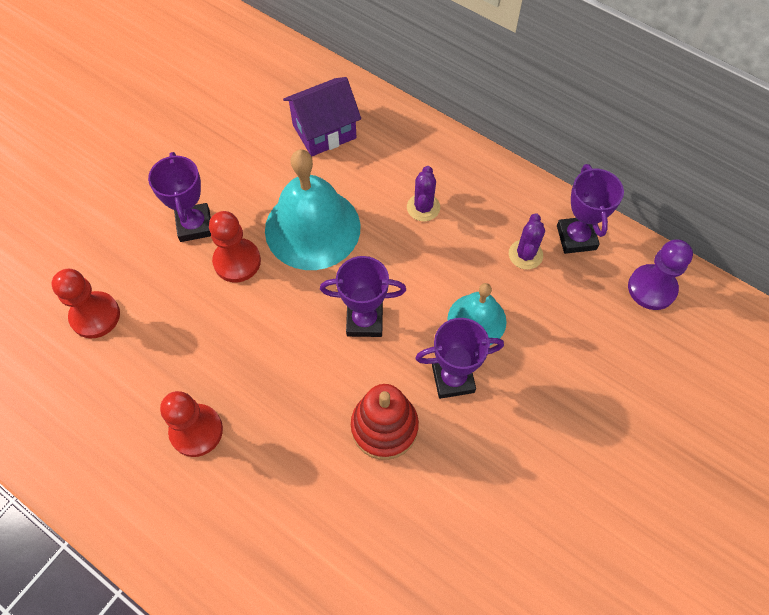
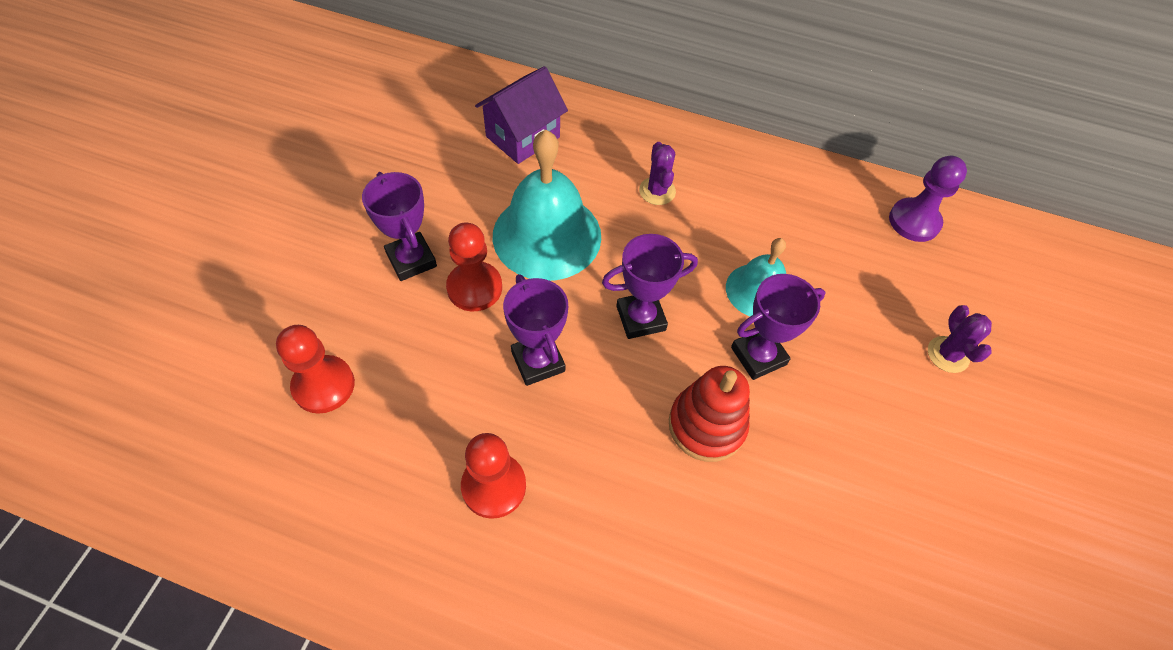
camera: 20 degrees left, 5 degrees down
purple cactus [509,213,545,270] -> purple cactus moved to [928,305,992,373]
purple trophy [557,164,624,254] -> purple trophy moved to [503,274,568,386]

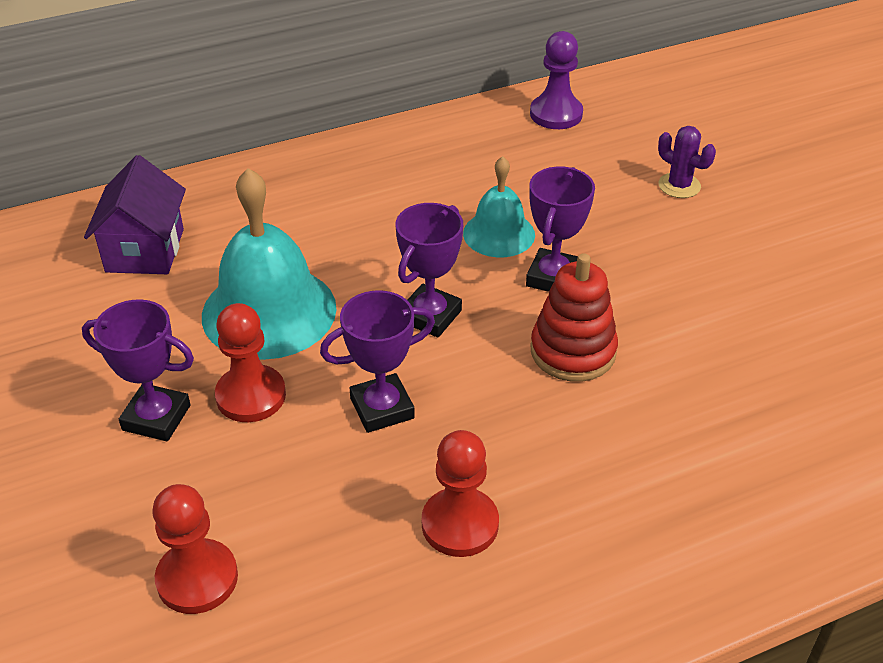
camera: 40 degrees left, 15 degrees down
purple trophy [503,274,568,386] -> purple trophy turned 45 degrees counterclockwise [320,290,435,433]
purple cactus [639,142,676,205] -> none

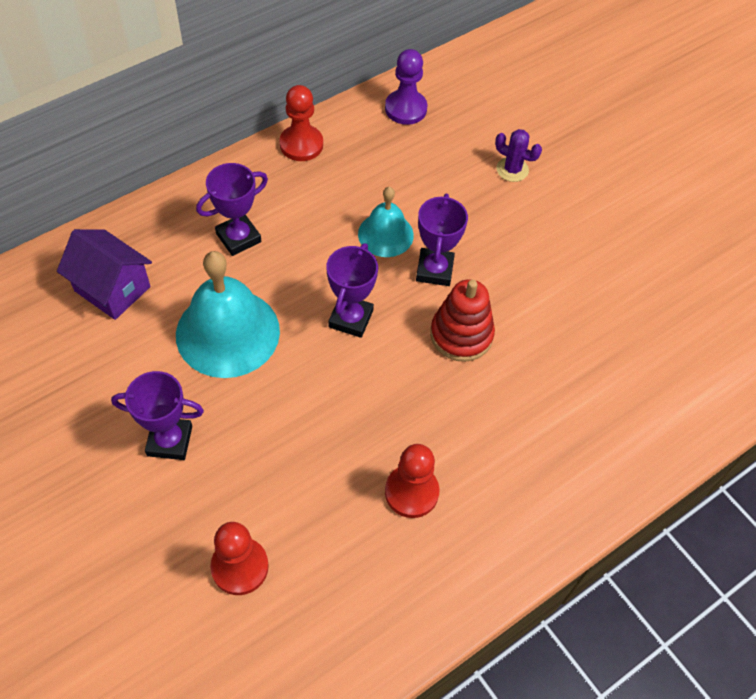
camera: 15 degrees left, 15 degrees up
purple house [84,155,186,274] -> purple house turned 45 degrees counterclockwise [57,229,152,320]
red pawn [215,303,286,422] -> red pawn moved to [279,85,323,161]
purple trophy [320,290,435,433] -> purple trophy moved to [196,163,268,256]

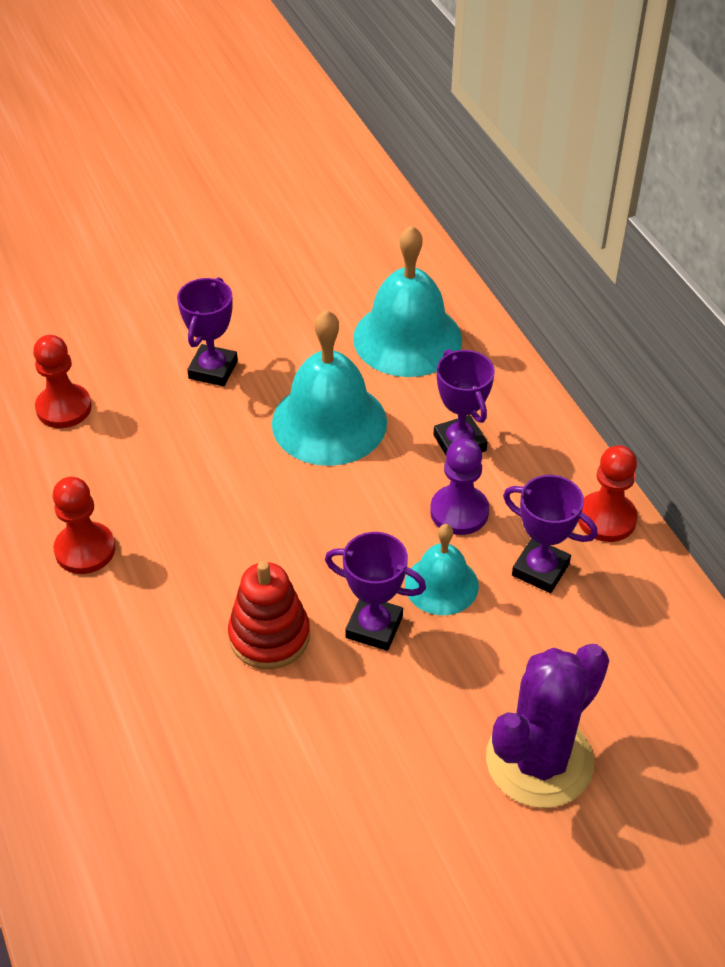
camera: 105 degrees right, 10 degrees down
purple house [57,229,152,320] -> turquoise bell [353,225,462,377]
purple trophy [326,243,378,338] -> purple trophy moved to [503,475,598,593]
purple pawn [385,49,427,125] -> purple pawn moved to [430,438,489,535]
purple cactus [495,129,542,182] -> purple cactus [486,644,609,808], size x2.15

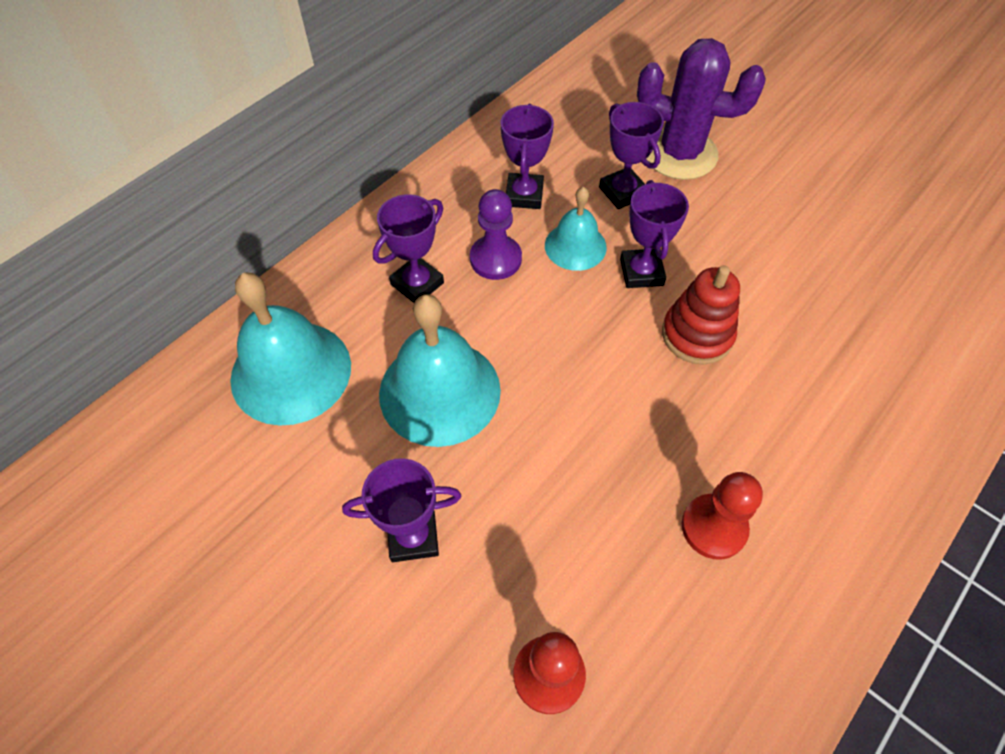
camera: 115 degrees left, 10 degrees up
red pawn [578,445,638,542] -> none
none -> purple trophy [599,102,664,209]

